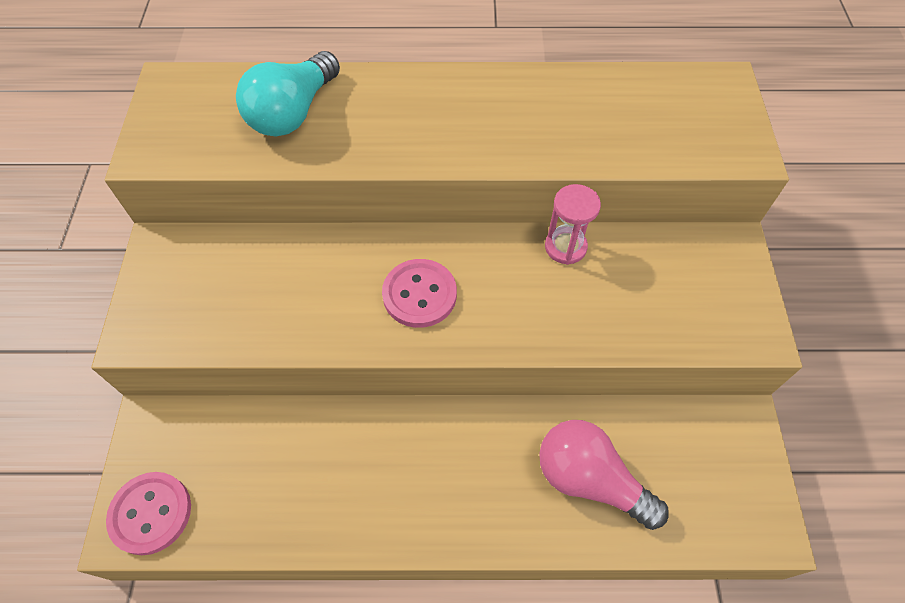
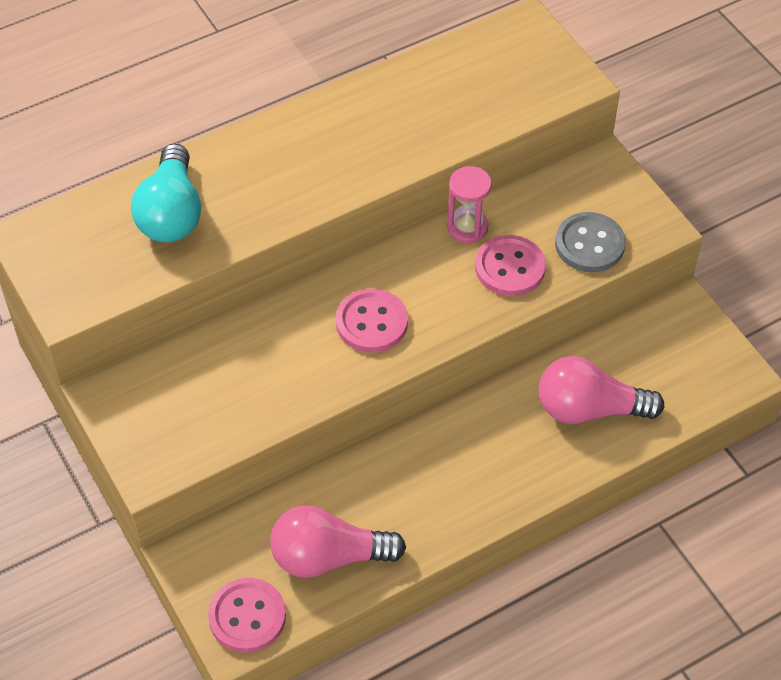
camera: 30 degrees left, 5 degrees down
none -> pink light bulb [270,505,406,578]
none -> pink button [475,235,546,296]
none -> grey button [555,212,626,272]

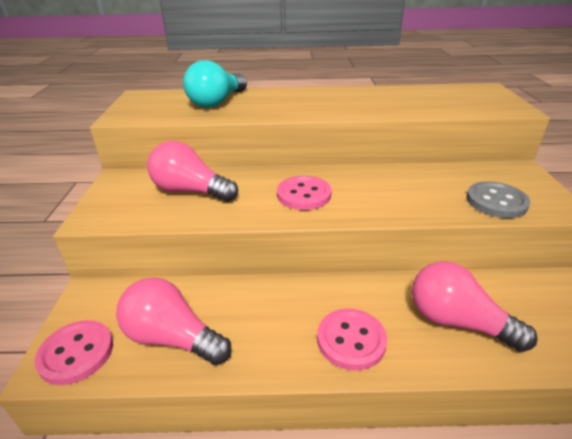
camera: 30 degrees right, 20 degrees down
pink hourglass [447,166,492,243] -> none
pink button [475,235,546,296] -> pink button moved to [317,309,387,370]
none -> pink light bulb [147,141,238,202]

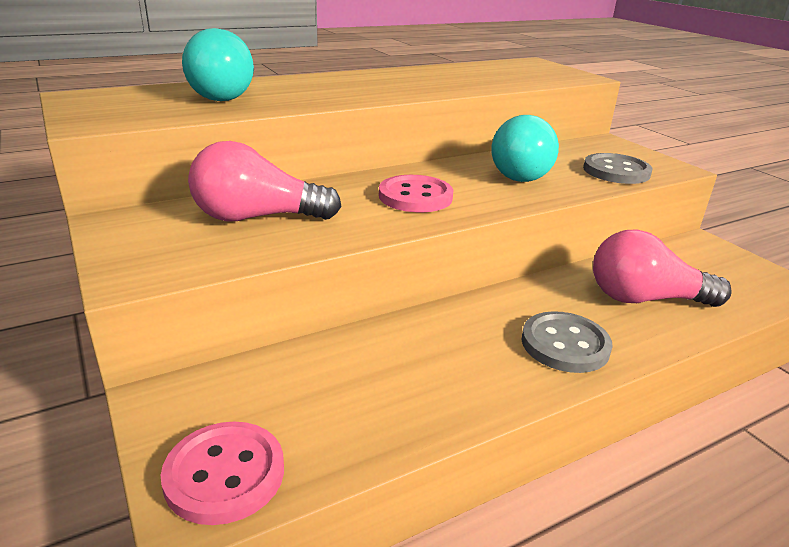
camera: 30 degrees left, 5 degrees down
pink light bulb [116,278,231,365] -> none
pink button [317,309,387,370] -> grey button [522,311,613,373]
none -> turquoise light bulb [491,115,559,182]

